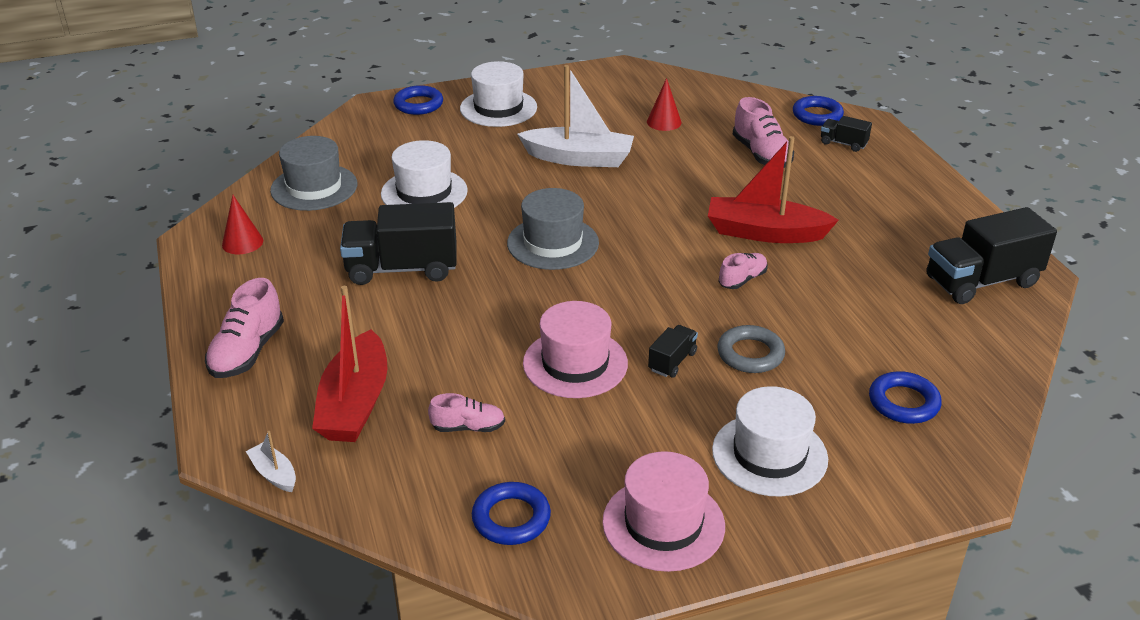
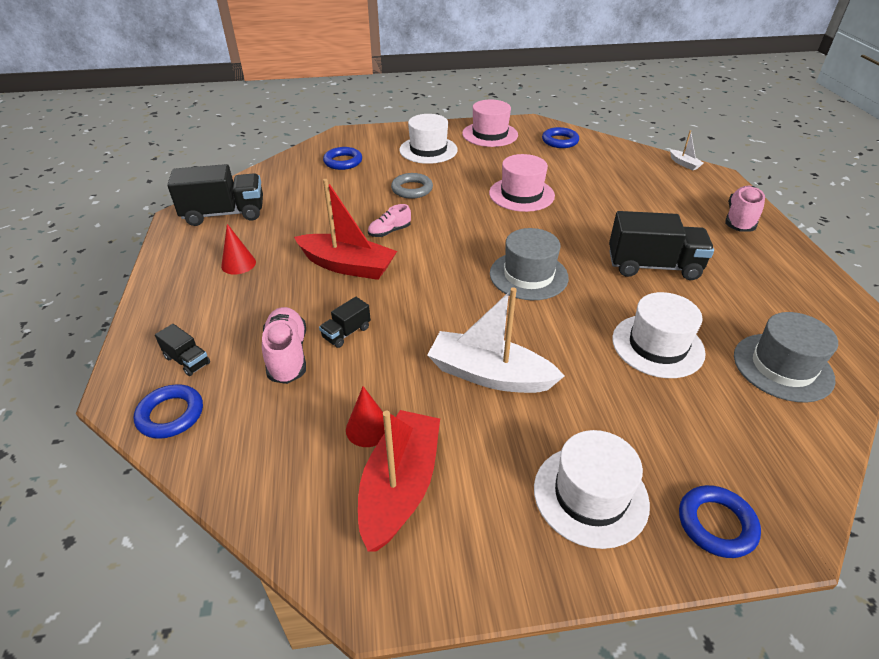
camera: 170 degrees left, 5 degrees up
red cone [222,195,263,254] -> red cone moved to [221,224,256,274]
red boat [312,286,388,442] -> red boat moved to [358,410,440,552]
pink shoe [428,393,505,432] -> none
black truck [648,325,698,378] -> black truck moved to [319,297,371,348]

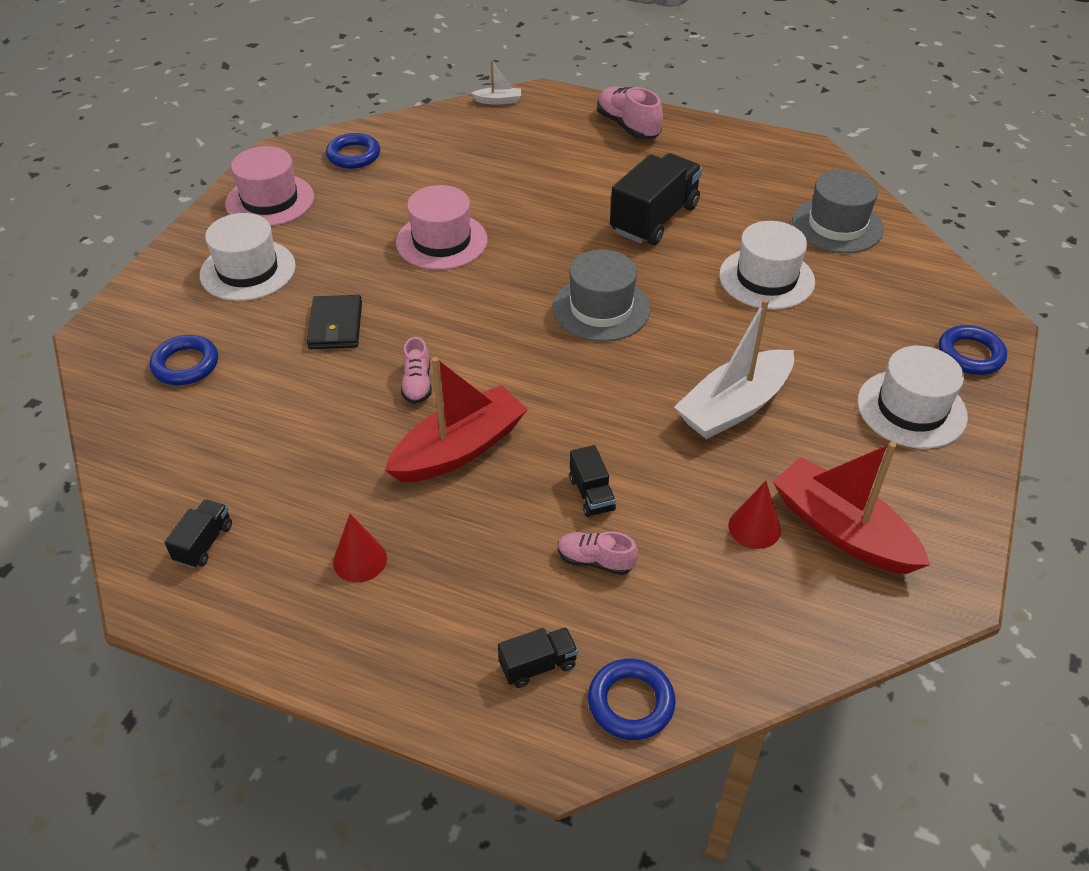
camera: 60 degrees left, 5 degrees up
black truck [167,164,263,226] -> black truck [165,499,232,568], size x0.48
pink shoe [262,307,306,384] -> pink shoe [558,532,638,575], size x0.61
grey ring [391,173,433,199] -> black wallet [307,295,362,349]

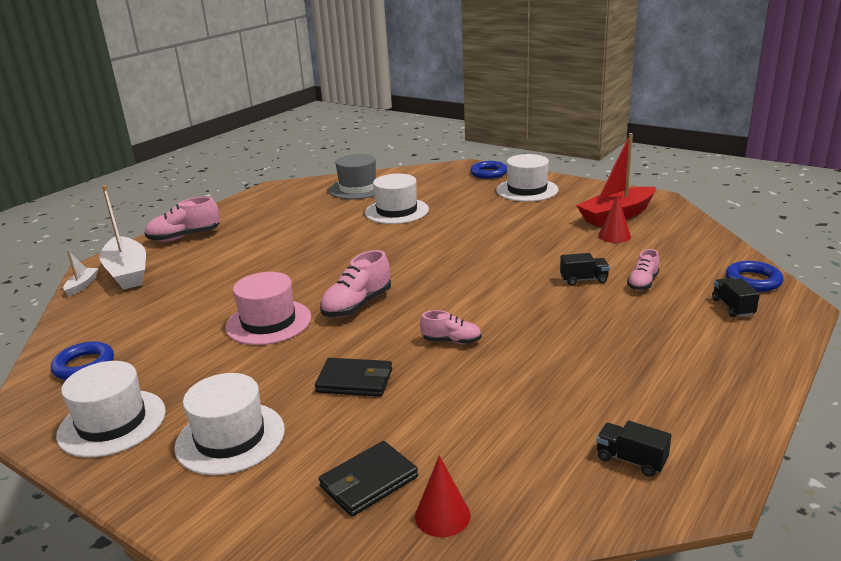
camera: 75 degrees left, 20 degrees down
blue ring [150,335,218,385] -> black wallet [319,441,418,517]
pink hat [225,146,314,226] -> white hat [56,361,166,458]
red cone [333,514,387,583] -> red cone moved to [415,455,471,537]
red boat [385,357,528,483] -> none
grey hat [552,249,650,342] -> none
black truck [610,153,702,245] -> none
white boat [674,299,794,439] -> white boat moved to [100,185,146,290]
none -> pink shoe [320,250,391,317]

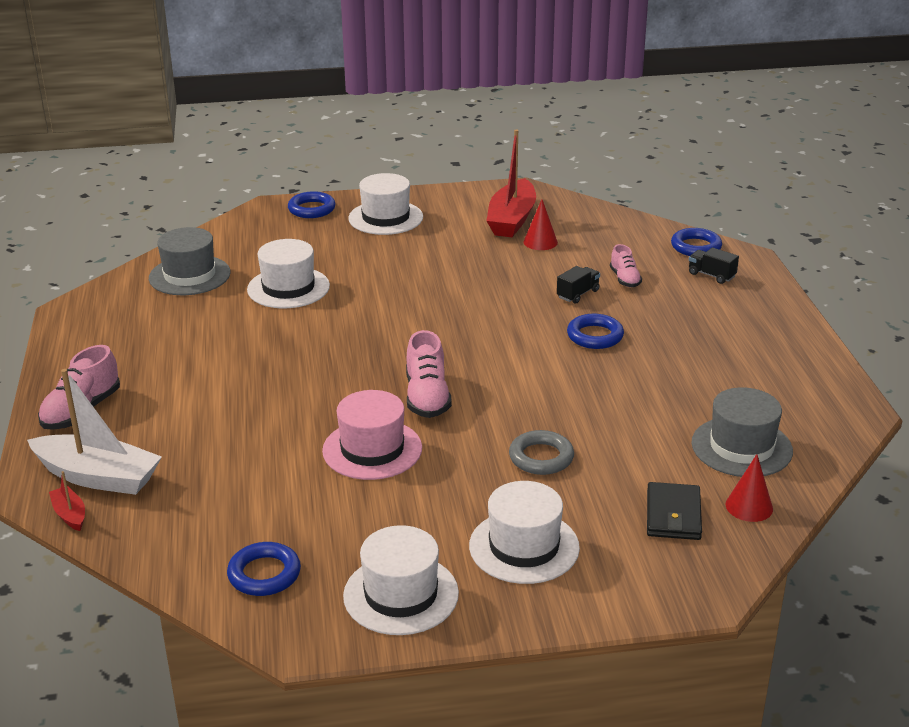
camera: 45 degrees left, 5 degrees up
white boat [63,250,98,296] -> red boat [49,471,85,531]
black wallet [315,358,392,397] -> grey ring [509,430,574,475]
pink shoe [420,310,482,344] -> none
black truck [596,421,671,477] -> none
none -> blue ring [567,314,624,349]
none -> grey hat [691,387,793,477]

